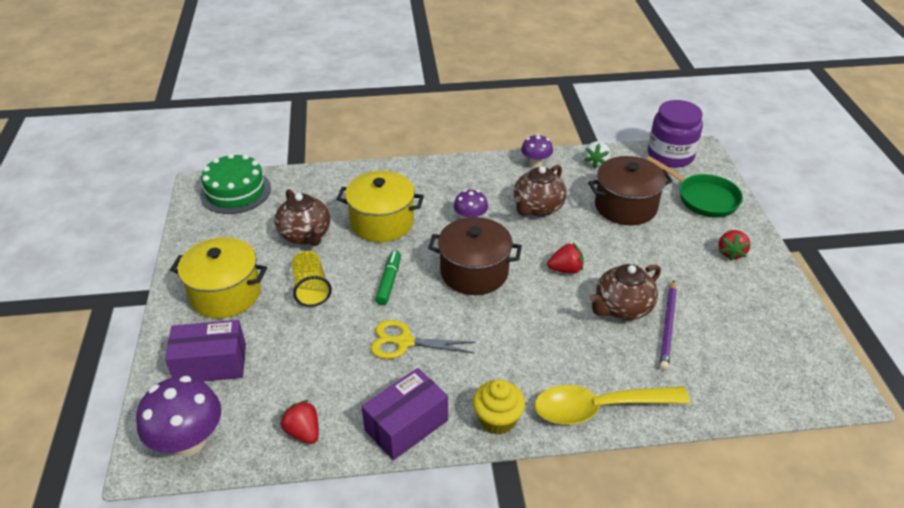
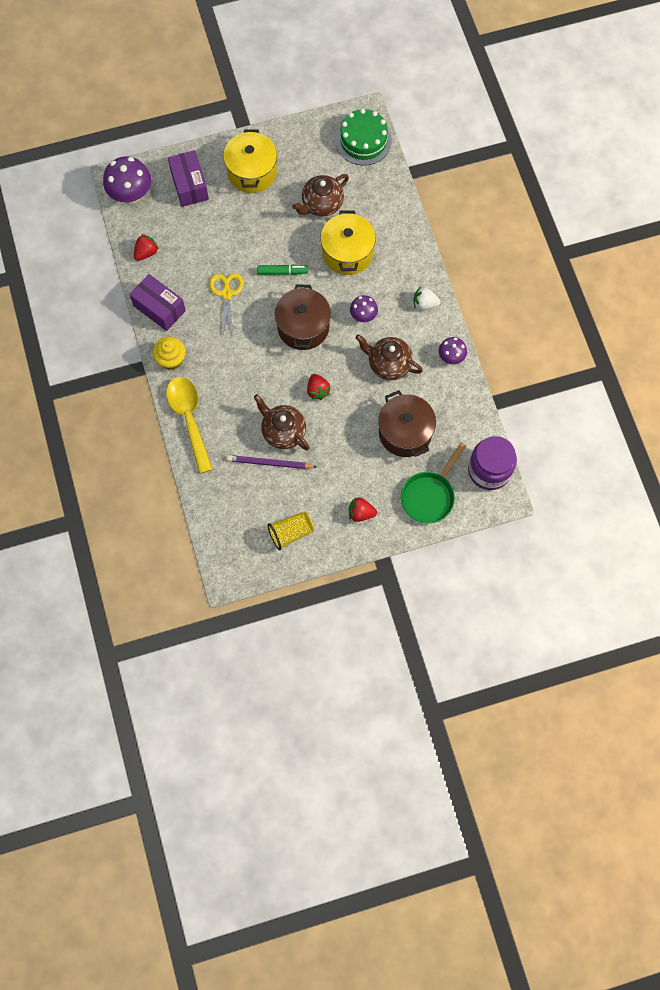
camera: 80 degrees right, 30 degrees up
yellow cup [292,251,332,307] -> yellow cup moved to [267,511,314,550]
white strawberry [584,141,611,169] -> white strawberry moved to [413,286,440,310]

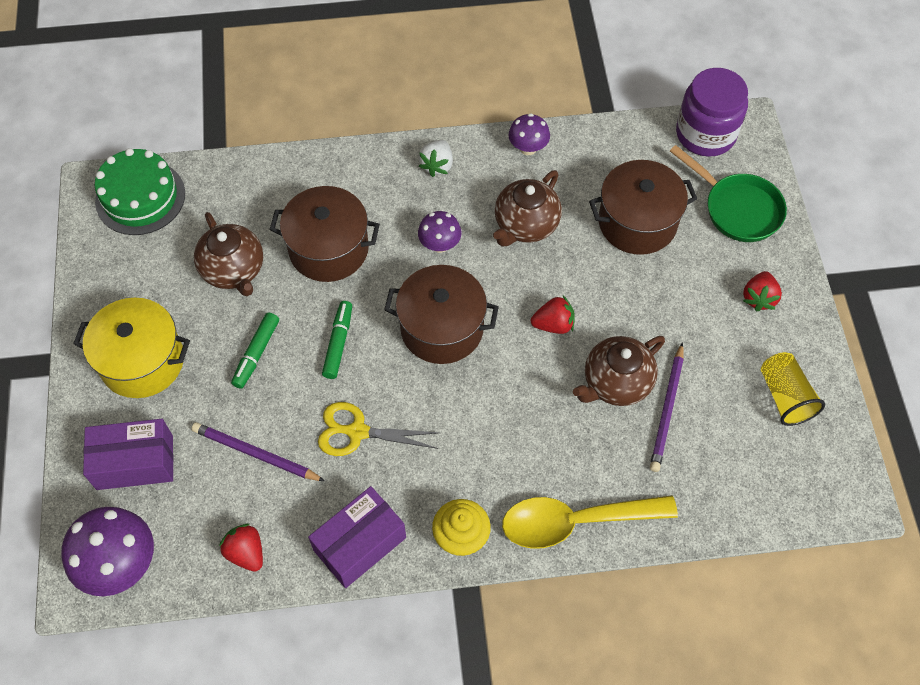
camera: 80 degrees left, 10 degrees down
yellow pot [320,210,376,275] -> brown pot [270,186,380,282]
none -> purple pencil [192,422,325,481]
none -> green marker [231,312,279,389]

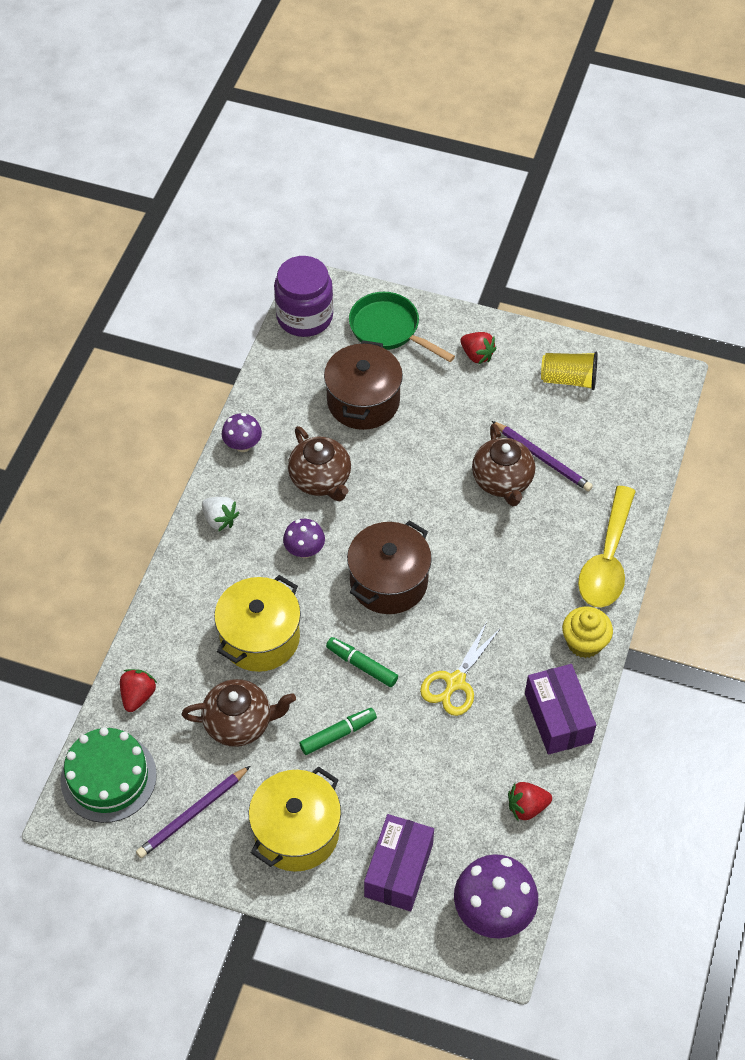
camera: 65 degrees left, 5 degrees down
purple pencil [192,422,325,481] -> purple pencil moved to [136,766,250,858]
green marker [231,312,279,389] -> green marker turned 75 degrees counterclockwise [300,708,377,755]
brown pot [270,186,380,282] -> yellow pot [214,575,301,672]
red strawberry [531,296,575,334] -> red strawberry moved to [120,669,157,712]
green pan [670,145,787,242] -> green pan turned 120 degrees counterclockwise [349,292,455,362]

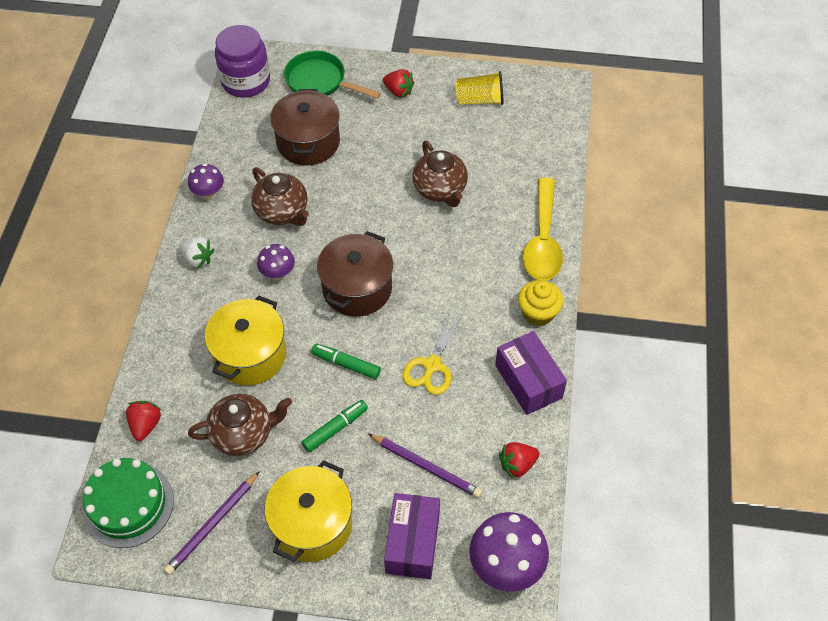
camera: 10 degrees left, 0 degrees up
purple pencil [492,421,593,491] -> purple pencil moved to [368,434,482,498]

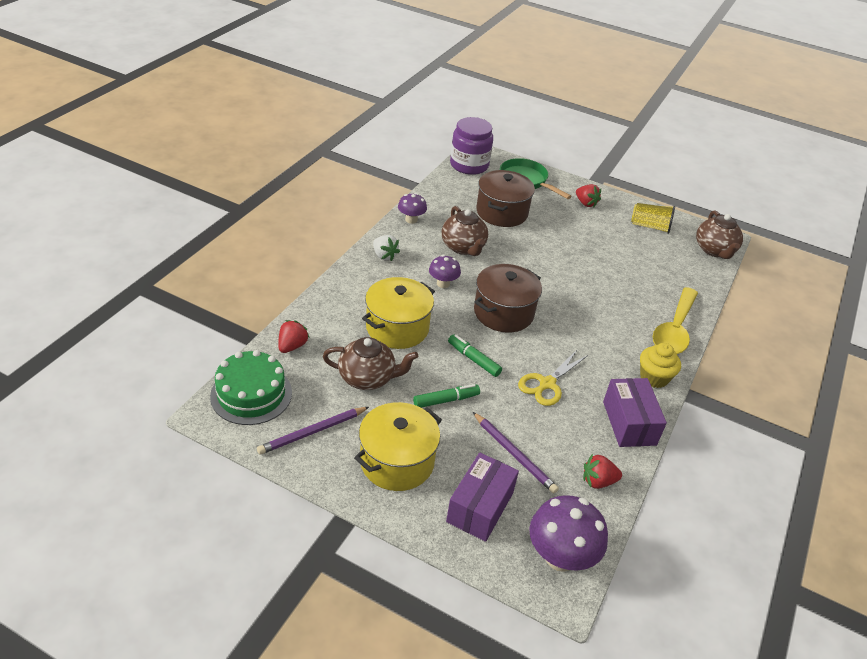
camera: 15 degrees right, 15 degrees down
brown teapot [412,141,468,207] -> brown teapot moved to [696,210,743,259]

